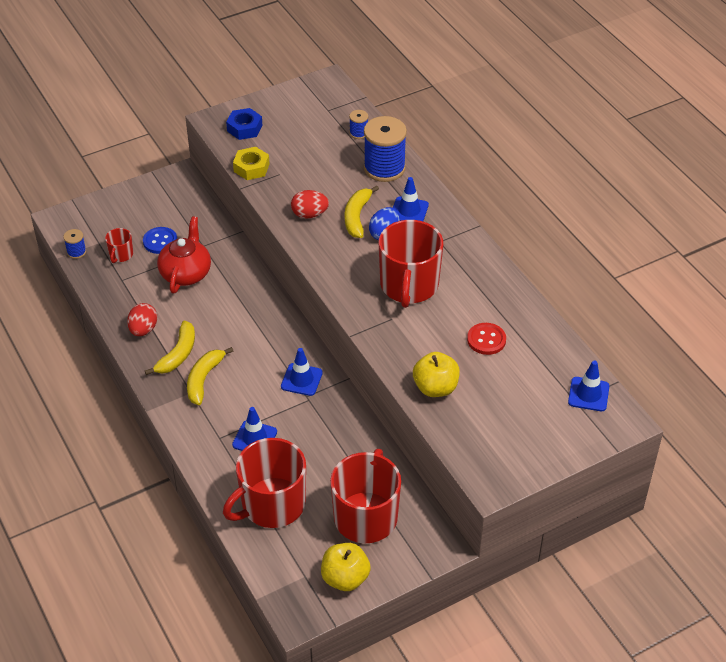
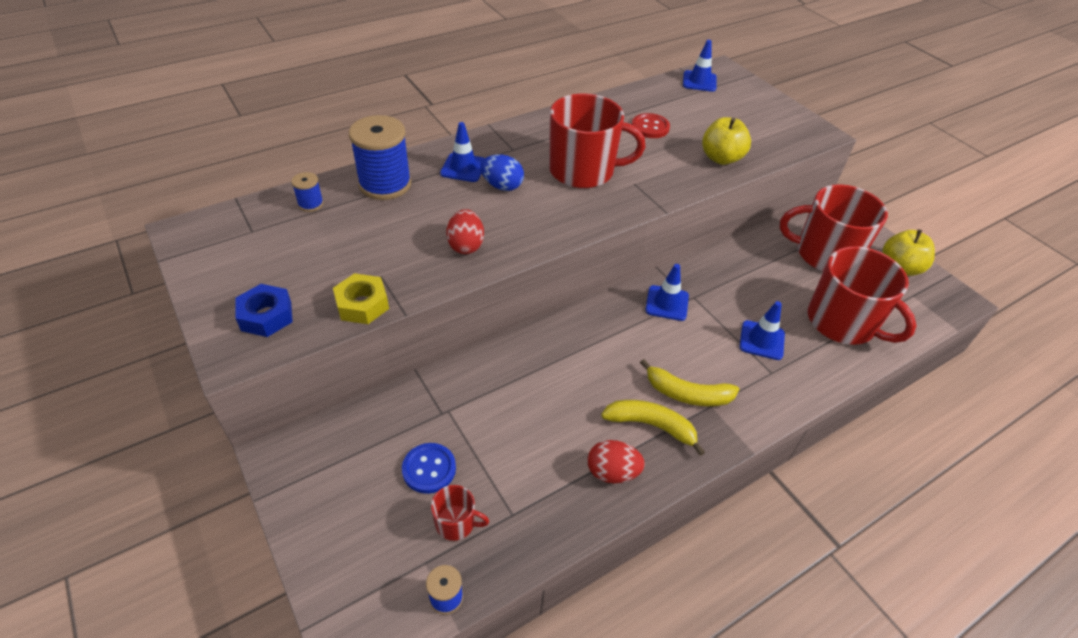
camera: 95 degrees left, 0 degrees up
red teapot [157,216,211,294] -> none
yellow banana [344,186,379,238] -> none

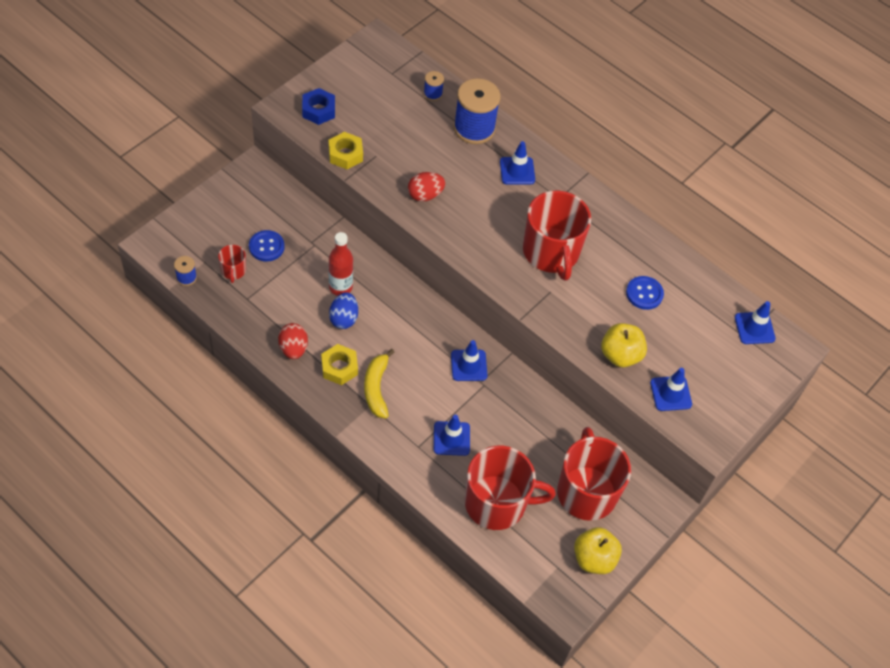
camera: 70 degrees right, 10 degrees up
blue egg [481,155,524,191] -> blue egg moved to [329,292,358,329]
yellow banana [601,400,705,456] -> yellow nut [321,344,358,385]
red button [632,113,670,138] -> blue button [626,276,664,310]
red mug [808,246,917,345] -> red mug turned 120 degrees counterclockwise [464,446,556,530]
none -> red bottle [329,232,353,296]
none -> blue traffic cone [650,368,692,411]

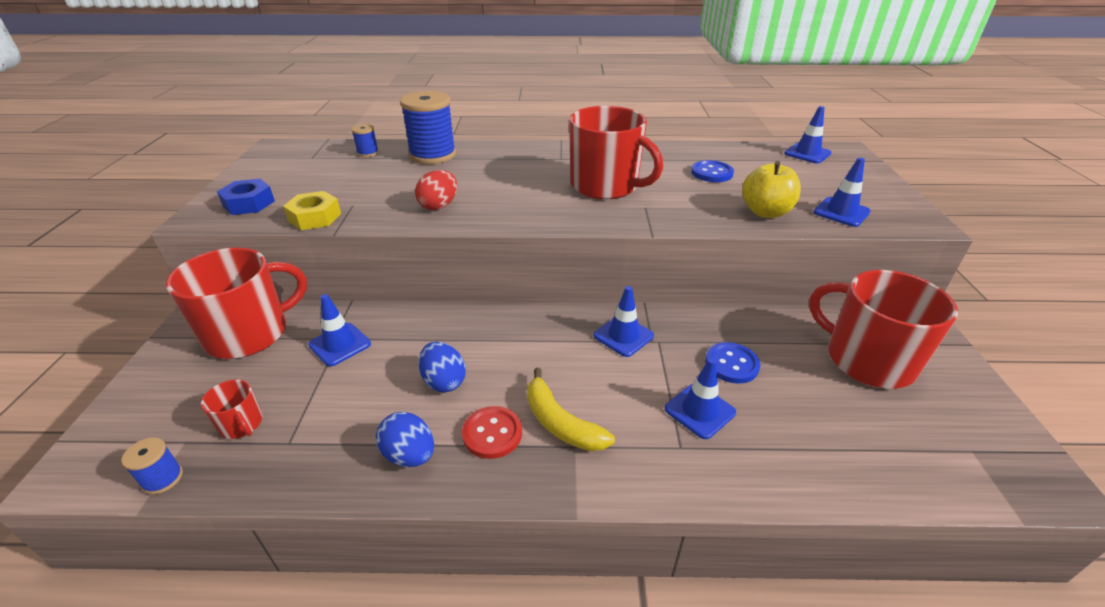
camera: 35 degrees left, 20 degrees down
blue button [249,230,285,262] -> blue button moved to [705,342,760,383]
red egg [278,323,308,359] -> blue egg [376,412,434,467]
yellow nut [321,344,358,385] -> red button [462,406,522,459]
red bottle [329,232,353,296] -> none
red mug [464,446,556,530] -> red mug moved to [166,248,307,359]
blue traffic cone [500,141,535,184] -> blue traffic cone moved to [308,294,371,366]
yellow apple [574,527,622,574] -> none

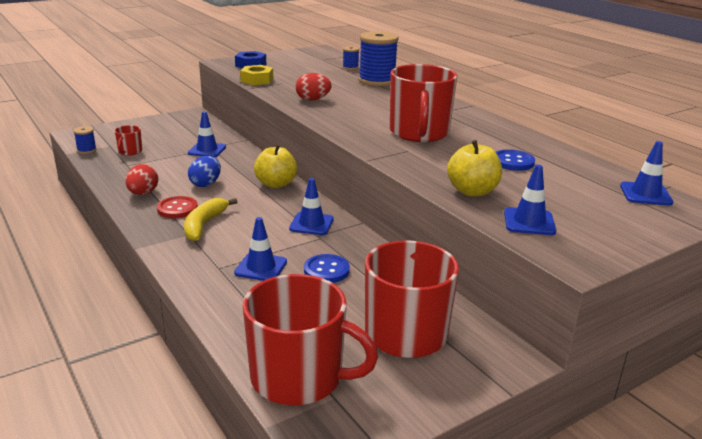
camera: 55 degrees right, 10 degrees down
red mug [166,248,307,359] -> red mug moved to [243,274,378,405]
blue egg [376,412,434,467] -> red egg [125,164,159,195]
none -> yellow apple [254,144,297,188]

